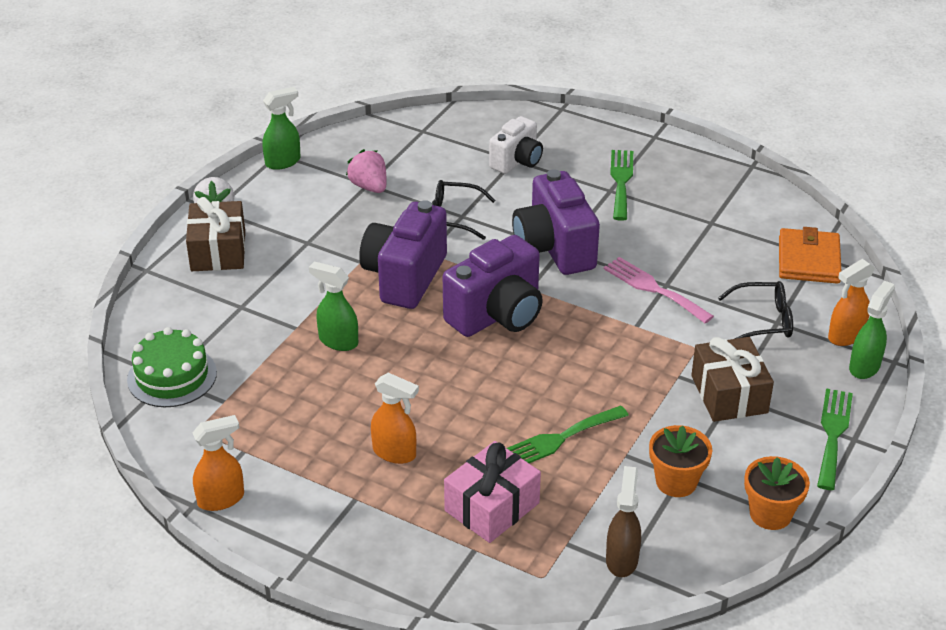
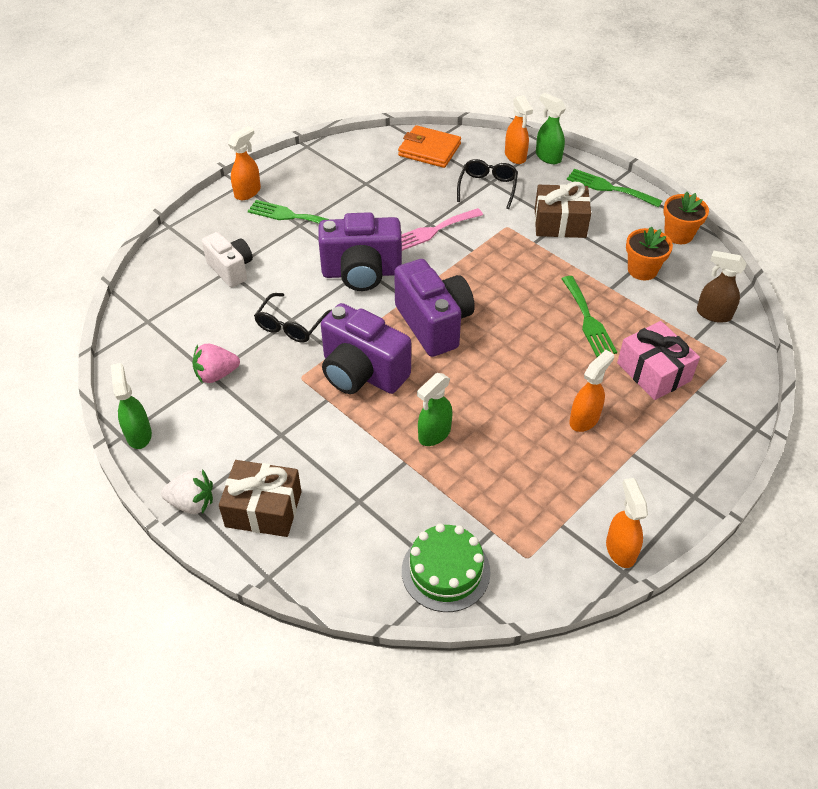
camera: 75 degrees left, 10 degrees up
none -> orange spray bottle [228,126,261,200]

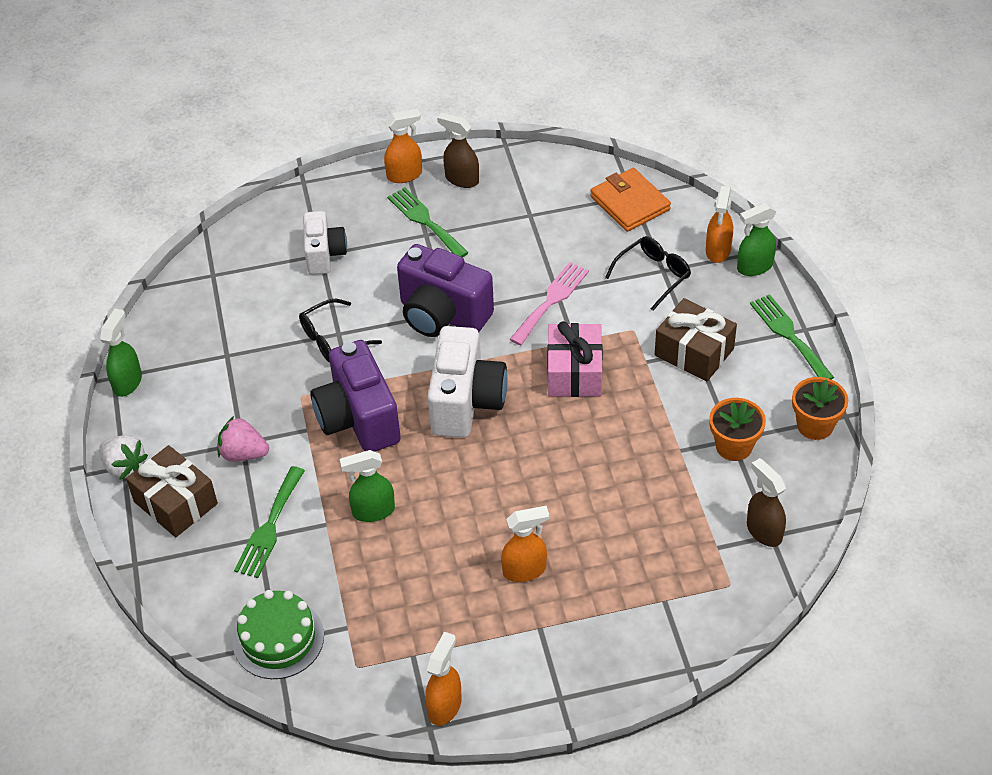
camera: 35 degrees right, 0 degrees up
pink strawberry [192,344,240,384] -> pink strawberry moved to [217,416,269,462]
purple camera [394,259,475,357] -> white camera [427,326,507,438]
pink fork [401,208,483,251] -> pink fork turned 120 degrees clockwise [510,262,589,345]
green spray bottle [536,93,566,164] -> green spray bottle turned 105 degrees counterclockwise [737,202,776,276]
green fork [562,276,617,357] -> green fork moved to [234,466,305,578]
pink gift [617,321,700,400] -> pink gift moved to [547,321,603,397]
none -> brown spray bottle [437,113,479,188]

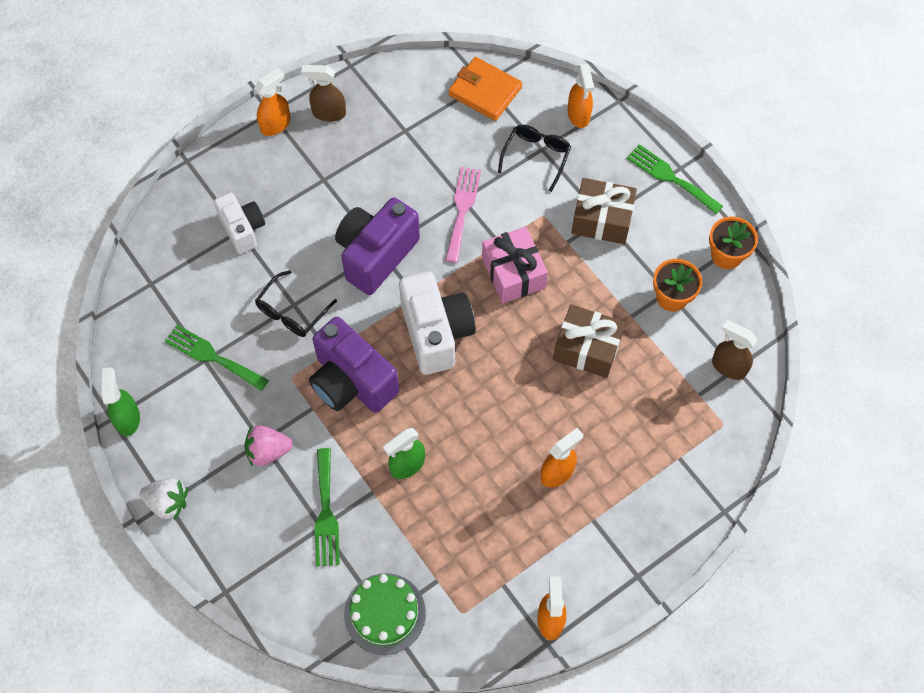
camera: 25 degrees left, 15 degrees up
brown gift [126,445,218,537] -> brown gift moved to [553,304,625,378]
green fork [387,187,468,257] -> green fork moved to [164,325,269,391]
purple camera [397,244,494,337] -> purple camera turned 120 degrees clockwise [335,198,420,295]
green spray bottle [737,202,776,276] -> none

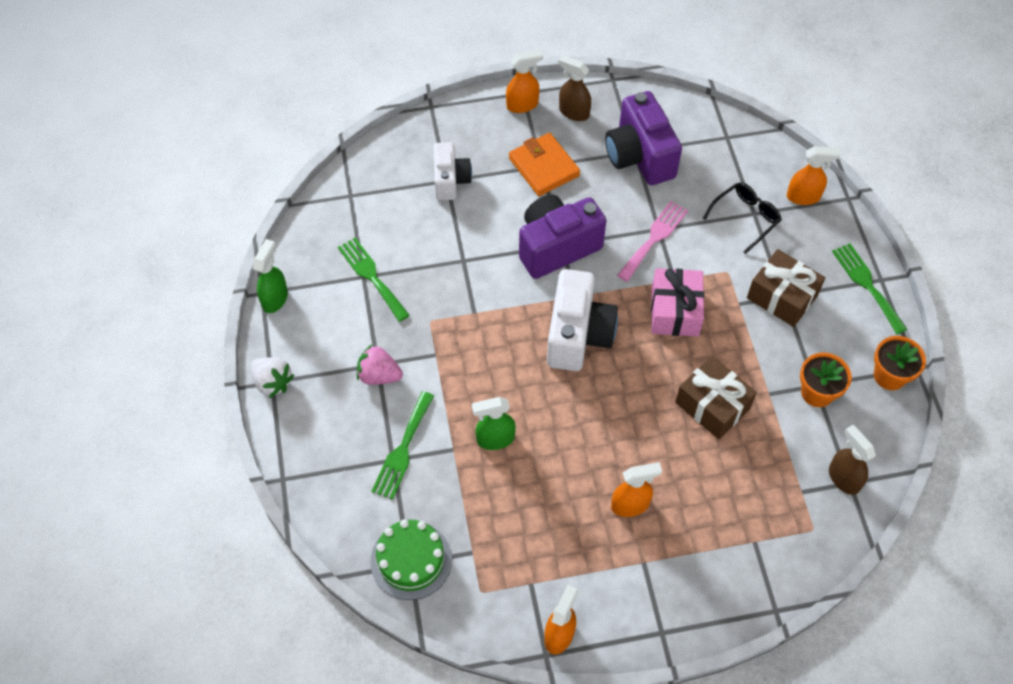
camera: 25 degrees right, 5 degrees down
black glasses [255,270,337,337] -> none
purple camera [309,317,399,413] -> purple camera moved to [605,91,682,185]
orange wallet [448,57,522,121] -> orange wallet moved to [509,133,580,196]
orange spray bottle [568,64,594,128] -> orange spray bottle turned 105 degrees counterclockwise [787,146,841,205]

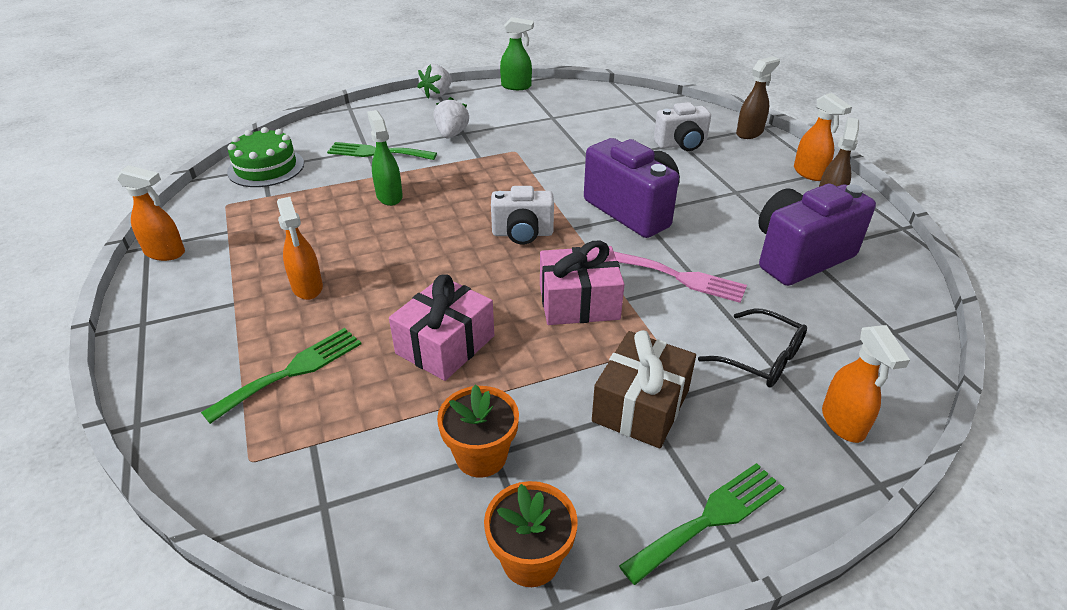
camera: 80 degrees right, 20 degrees down
green fork [338,238,410,322] -> green fork moved to [201,328,361,424]
pink strawberry [357,344,403,385] -> white strawberry [434,97,469,139]
orange wallet [509,133,580,196] -> none
white camera [547,269,618,371] -> white camera [491,186,554,245], size x0.62
brown gift [675,356,757,439] -> pink gift [389,274,494,381]
brown spray bottle [829,425,876,495] -> brown spray bottle moved to [736,56,780,139]

